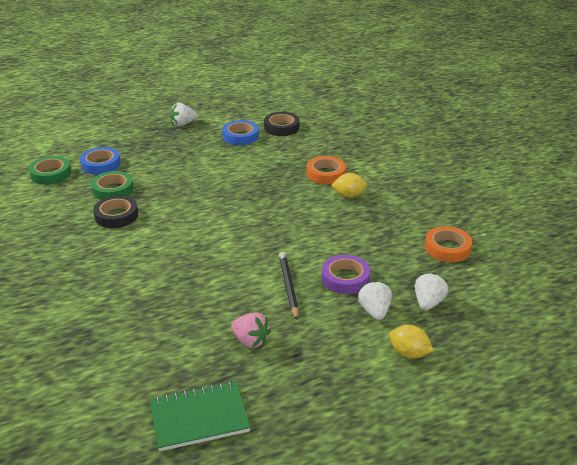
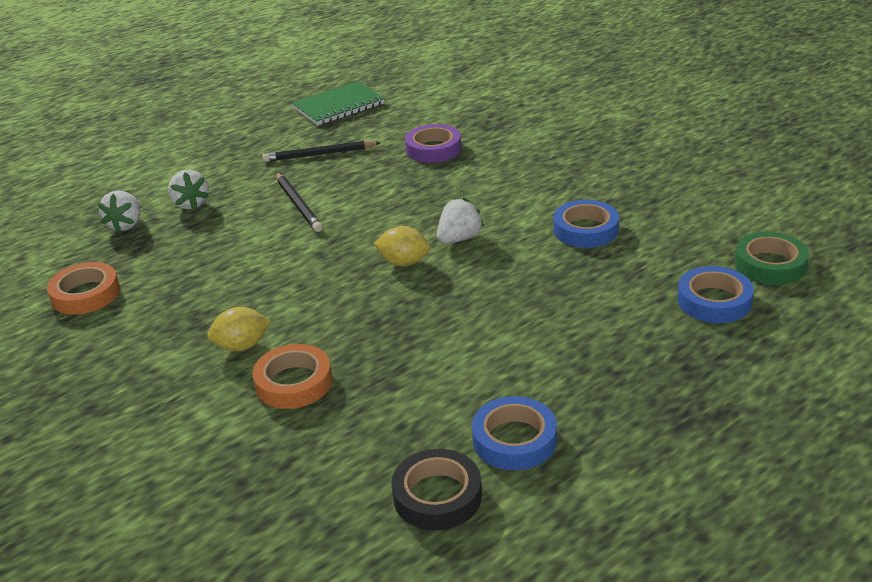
camera: 165 degrees right, 0 degrees up
green tape [91,171,134,200] -> none
black tape [93,196,138,228] -> blue tape [553,200,619,248]
white strawberry [170,103,197,126] -> white strawberry moved to [437,198,484,244]
pink strawberry [231,312,271,348] -> black pencil [262,141,381,162]
purple tape [322,255,370,294] -> purple tape moved to [405,124,461,163]
yellow lemon [389,325,434,359] -> yellow lemon moved to [374,226,430,266]

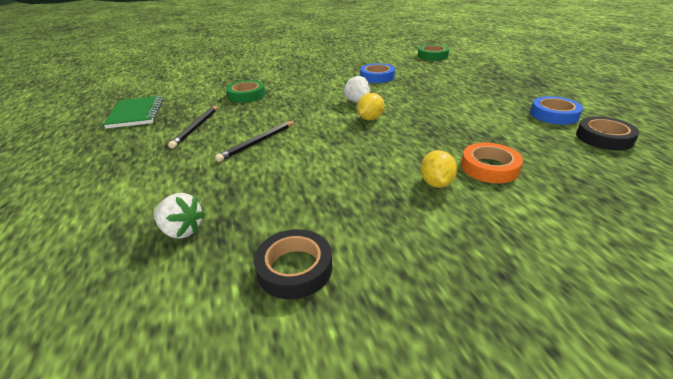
camera: 70 degrees left, 0 degrees up
orange tape [47,262,120,315] -> black tape [254,229,332,299]
white strawberry [168,170,209,210] -> none
black pencil [276,173,323,232] -> black pencil turned 135 degrees clockwise [215,121,295,162]
purple tape [405,124,461,163] -> green tape [226,80,265,103]
blue tape [677,266,754,323] -> none

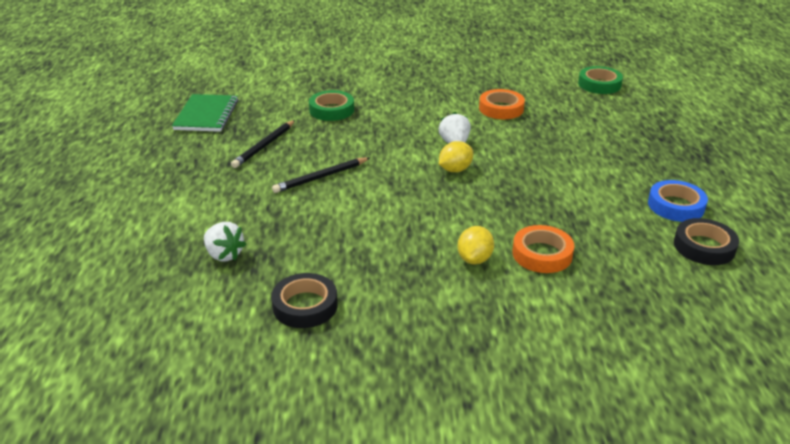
camera: 15 degrees right, 0 degrees up
blue tape [360,63,395,83] -> orange tape [479,89,525,119]

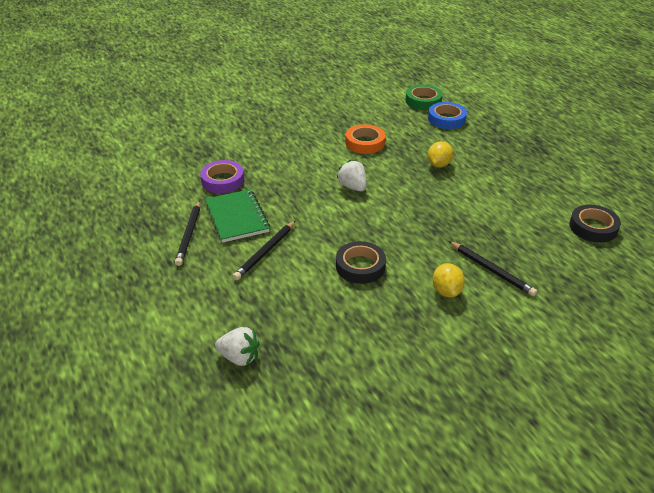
camera: 25 degrees left, 5 degrees up
green notebook [172,94,238,132] -> green notebook moved to [205,189,270,243]
black tape [271,273,338,328] -> black tape moved to [336,241,386,284]
green tape [309,90,354,121] -> purple tape [200,160,244,193]
yellow lemon [439,141,473,172] -> yellow lemon moved to [428,141,453,168]
orange tape [512,225,574,273] -> black pencil [449,241,537,296]
blue tape [648,180,708,222] -> blue tape moved to [428,102,467,129]

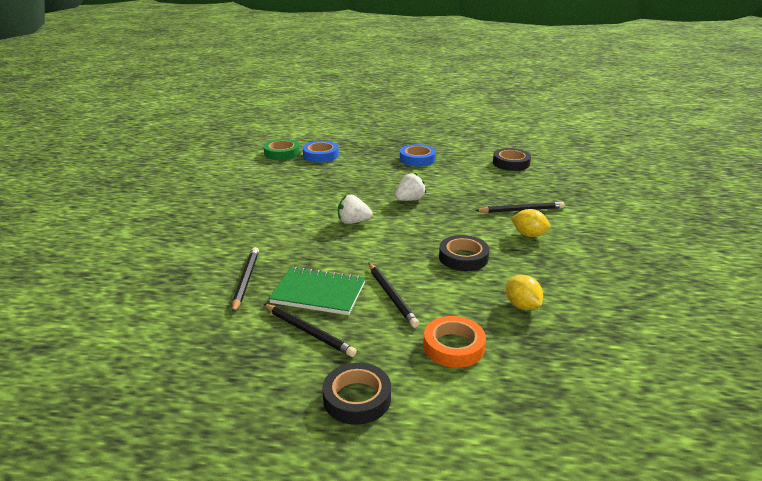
camera: 55 degrees left, 10 degrees down
purple tape [200,160,244,193] -> black pencil [232,247,259,313]
white strawberry [215,327,260,366] -> white strawberry moved to [395,173,426,201]
orange tape [345,124,385,154] -> orange tape moved to [423,316,486,368]
yellow lemon [428,141,453,168] -> yellow lemon moved to [506,275,543,310]
none -> black tape [322,363,391,425]
none -> blue tape [400,144,436,167]

